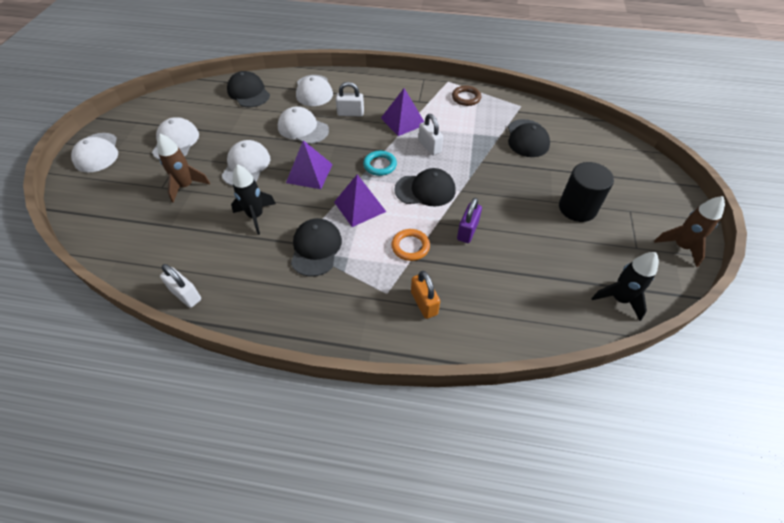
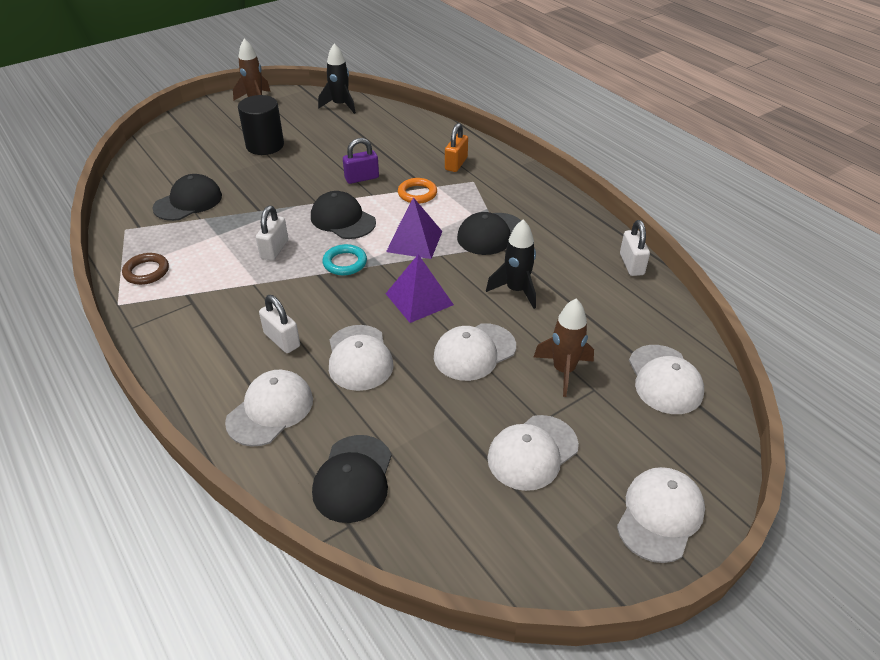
camera: 135 degrees left, 10 degrees down
purple pyramid [381,88,424,136] -> none
none -> white cap [629,345,704,414]

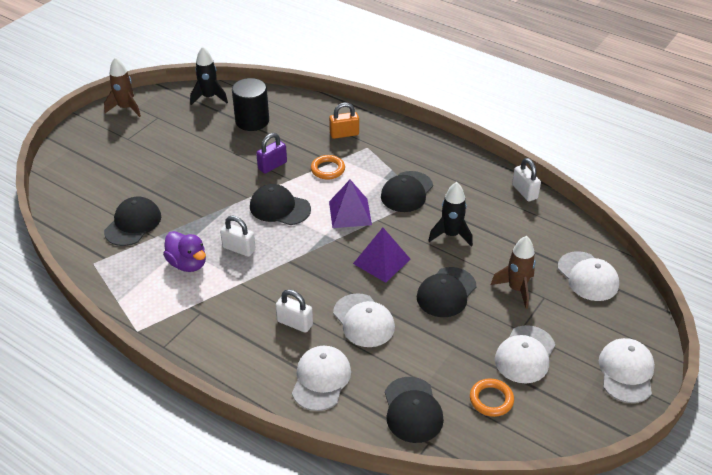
camera: 20 degrees left, 0 degrees up
brown ring [122,253,169,285] -> none
black cylinder [238,95,284,155] -> black cylinder moved to [232,78,269,131]
white padlock [256,206,288,261] -> white padlock turned 60 degrees counterclockwise [220,216,256,257]
turquoise ring [322,244,367,275] -> none
white cap [434,323,516,381] -> black cap [417,267,476,317]
orange padlock [445,123,468,172] -> orange padlock turned 75 degrees clockwise [329,103,359,139]
none -> purple duck [163,231,206,272]
none -> orange ring [470,378,514,417]

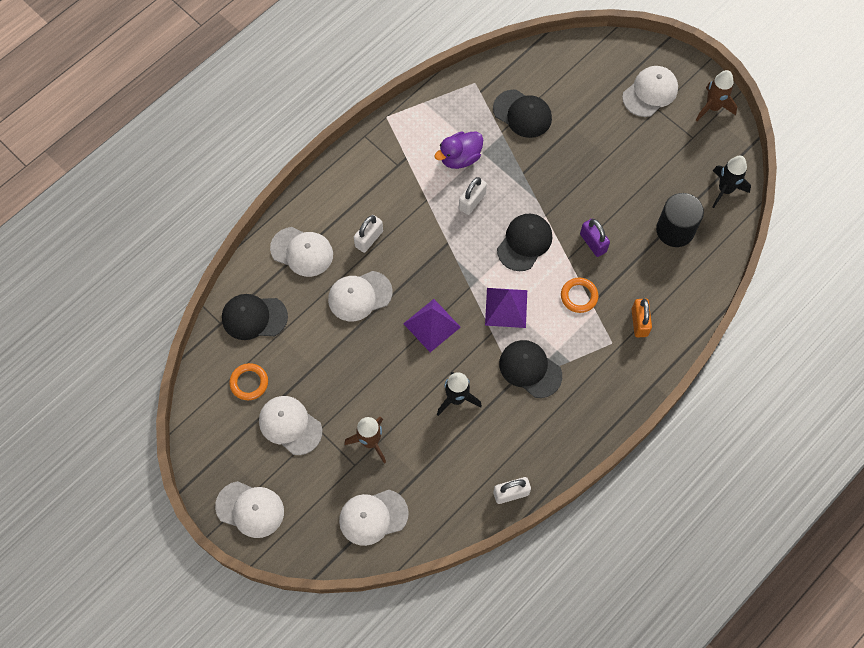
camera: 100 degrees right, 25 degrees up
black cap [417,267,476,317] -> none
none -> white cap [622,66,678,117]

